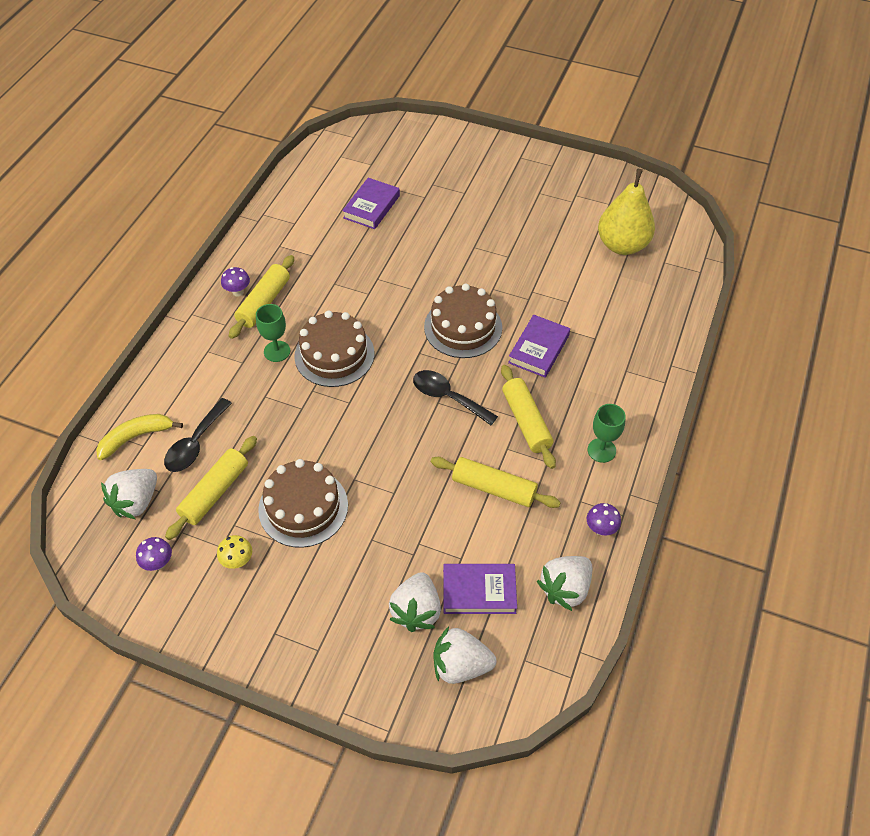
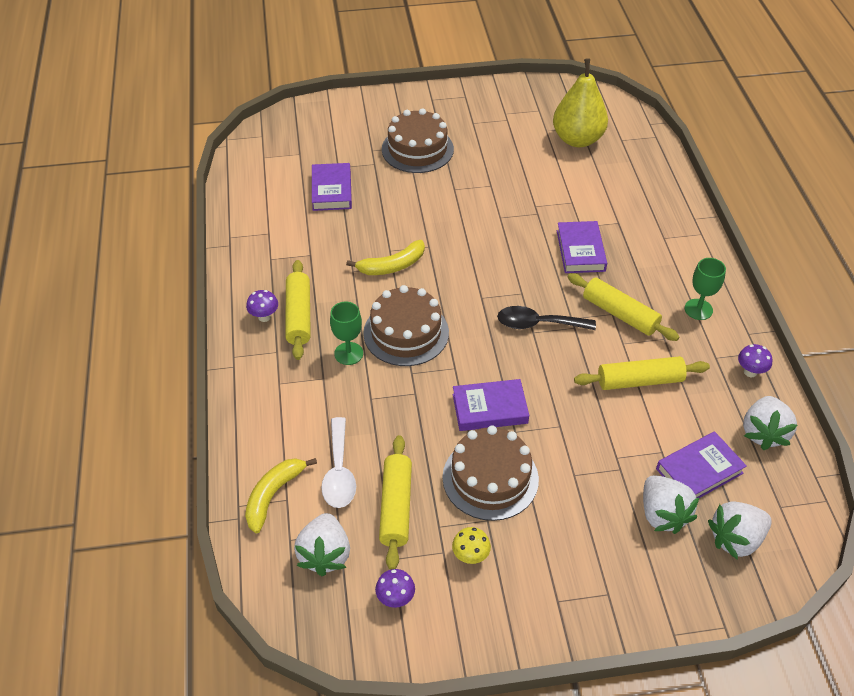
camera: 30 degrees left, 5 degrees down
black spoon [164,398,232,472] -> white spoon [321,417,356,508]
brown cake [424,284,502,358] -> brown cake moved to [382,108,454,173]
none -> yellow banana [346,240,425,275]
none -> purple book [453,379,529,431]

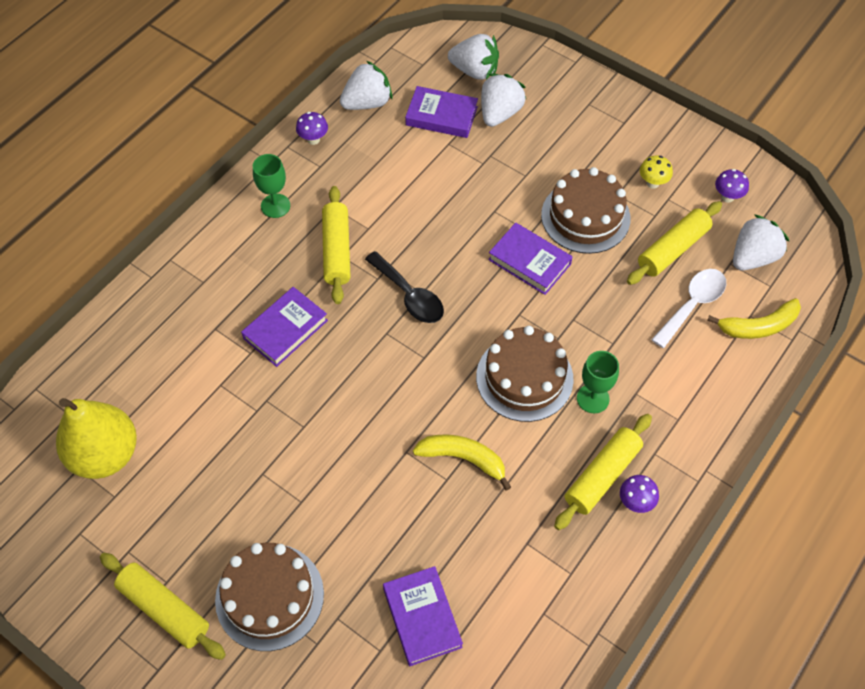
camera: 135 degrees left, 10 degrees up
purple book [312,163,352,211] -> purple book turned 60 degrees counterclockwise [383,566,463,666]
yellow rolling pin [574,356,710,390] -> yellow rolling pin moved to [100,553,226,660]

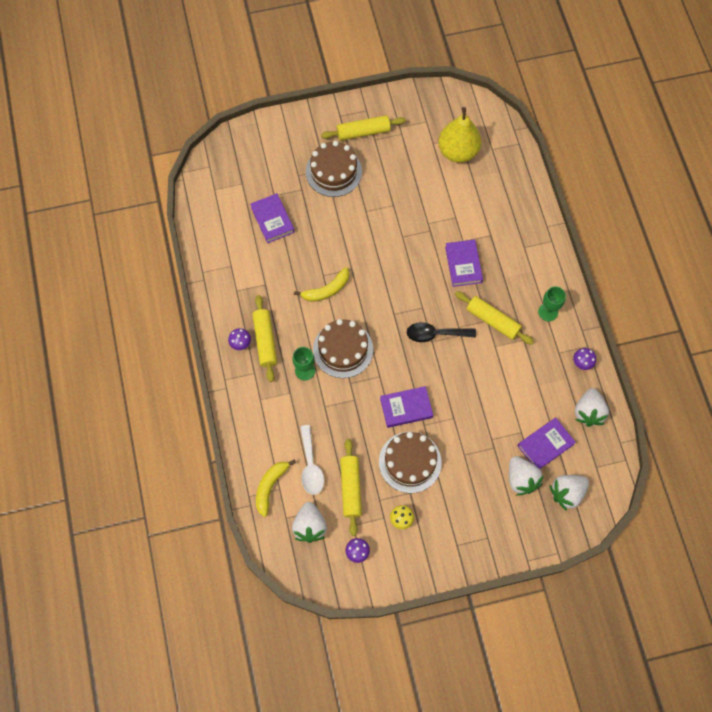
camera: 130 degrees right, 10 degrees up
purple book [383,566,463,666] -> purple book turned 45 degrees clockwise [250,193,294,243]

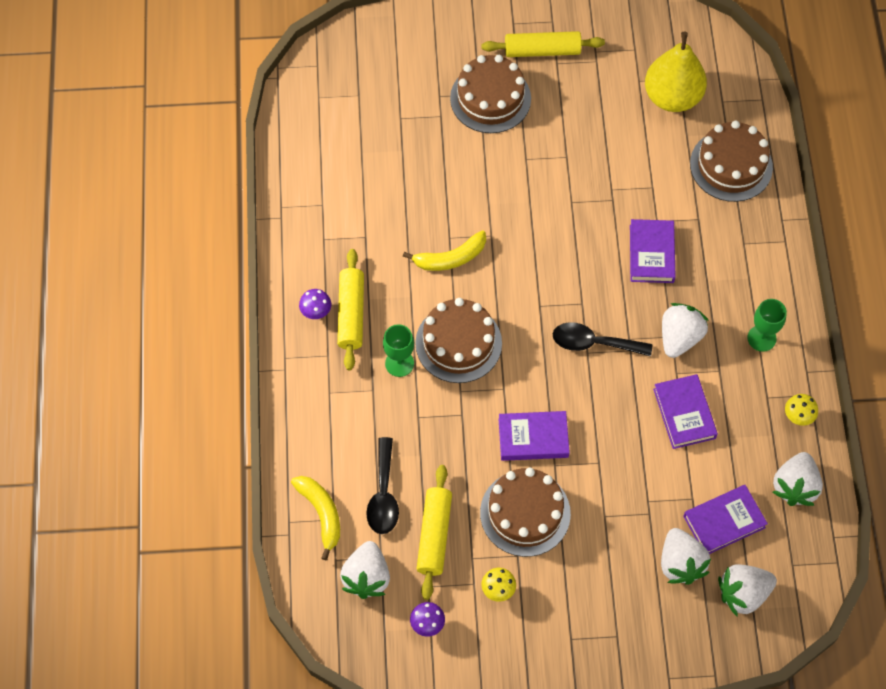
camera: 10 degrees right, 5 degrees down
purple book [250,193,294,243] -> purple book moved to [653,374,718,449]
yellow banana [256,459,296,517] -> yellow banana turned 120 degrees clockwise [291,476,340,560]
white spoon [300,425,324,495] -> black spoon [366,437,399,534]
yellow rolling pin [455,291,534,345] -> white strawberry [662,303,709,358]
purple mushroom [573,348,596,370] -> yellow mushroom [785,394,818,426]
none -> brown cake [690,121,773,202]

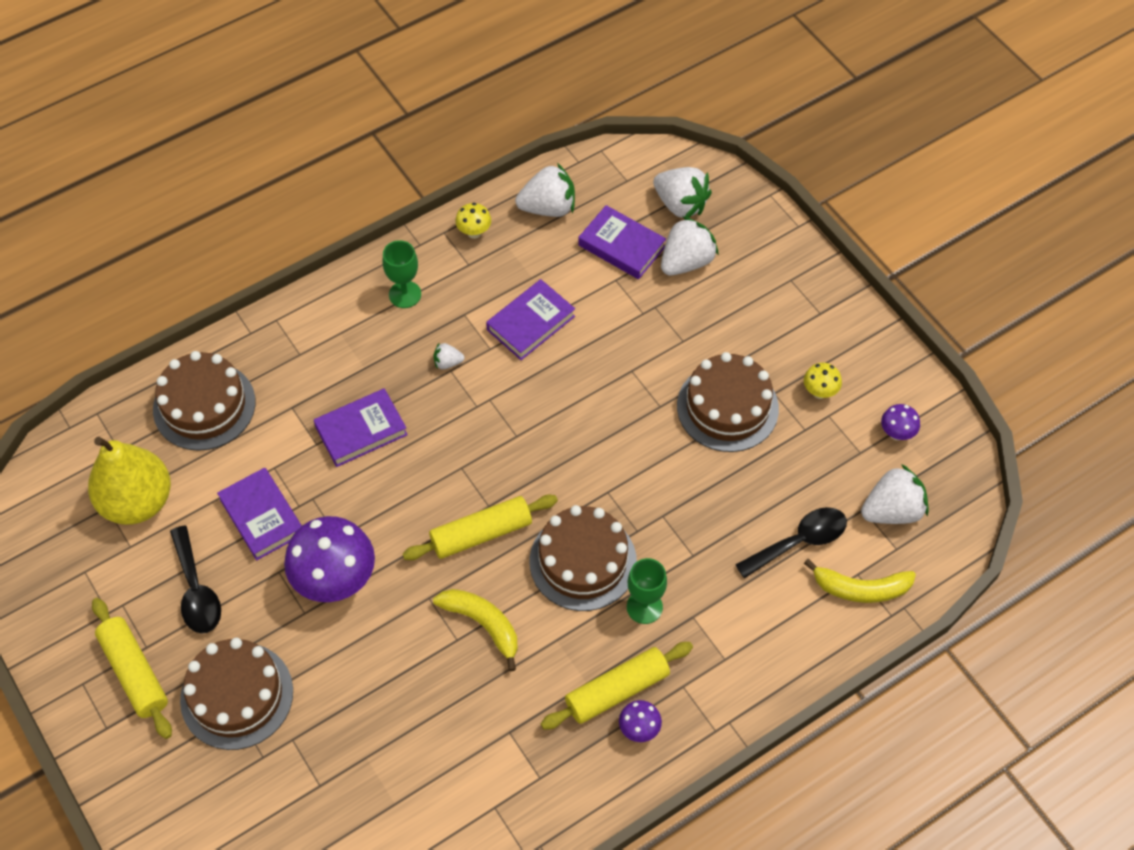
camera: 120 degrees left, 5 degrees down
yellow banana [291,476,340,560] -> yellow banana turned 120 degrees counterclockwise [804,559,916,603]
yellow rolling pin [416,465,452,600] -> yellow rolling pin moved to [403,495,558,560]
purple book [499,411,570,461] -> purple book moved to [217,468,302,560]
black spoon [553,322,652,357] -> black spoon moved to [170,525,221,634]
white strawberry [662,303,709,358] -> white strawberry [433,342,464,369], size x0.49
none -> purple mushroom [284,516,375,602]

